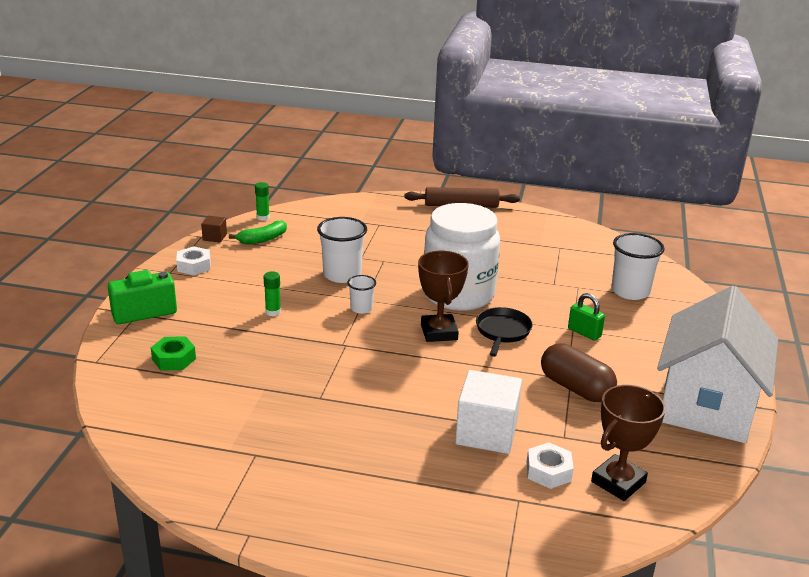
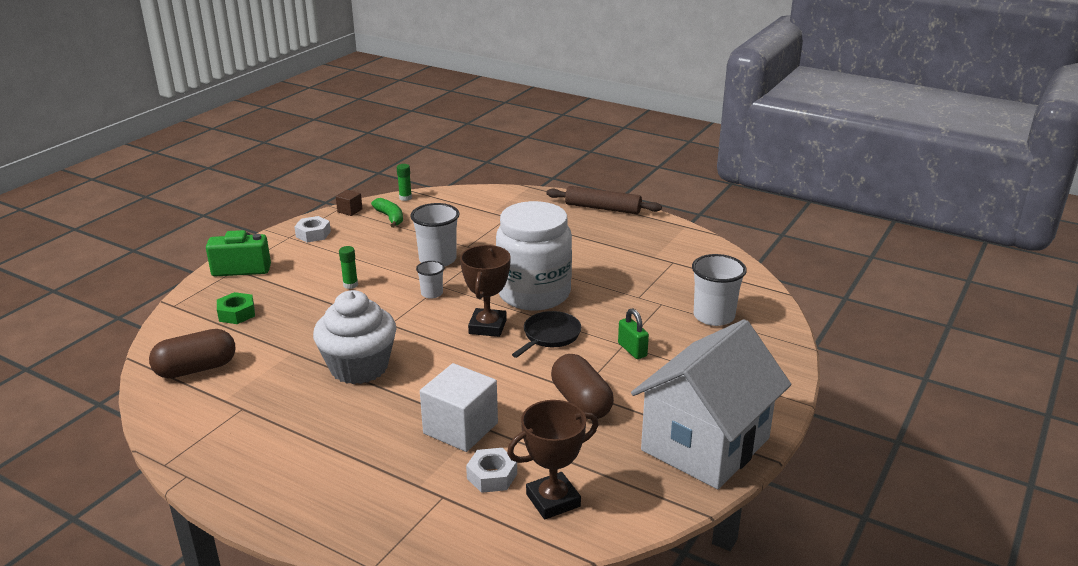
camera: 20 degrees right, 0 degrees up
green banana [229,221,287,244] -> green banana turned 105 degrees counterclockwise [371,198,403,228]
none -> brown capsule [149,329,236,378]
none -> white cupcake [313,290,396,384]

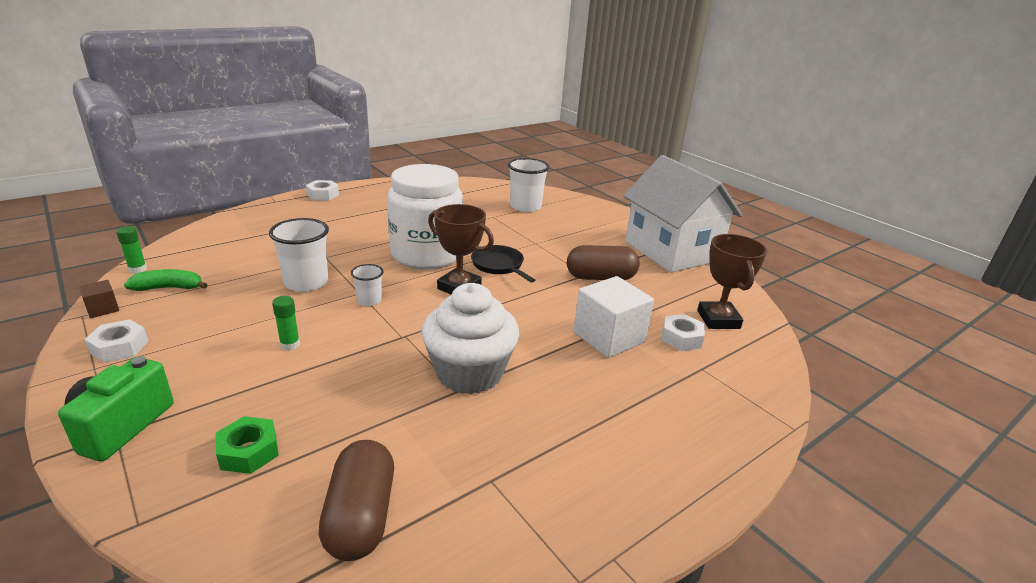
camera: 70 degrees left, 0 degrees up
brown rolling pin [546,186,662,214] -> white nut [306,180,339,200]
green padlock [618,308,649,359] -> none

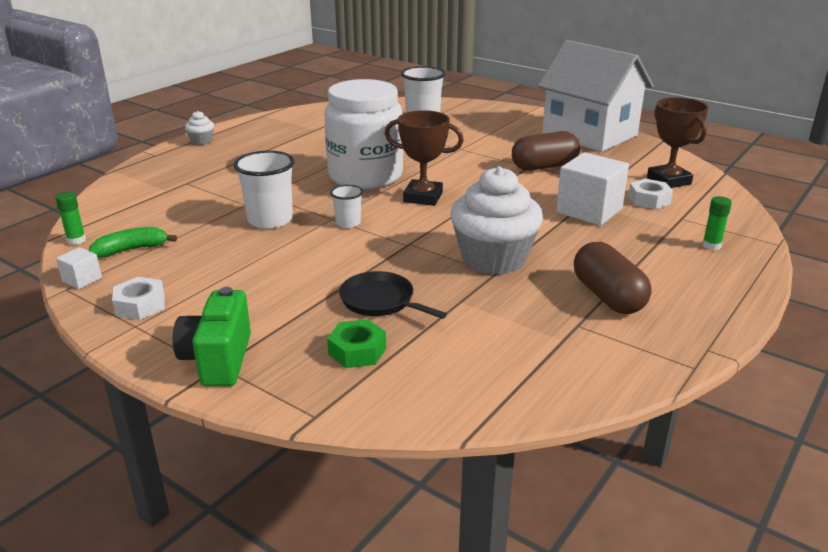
camera: 15 degrees left, 0 degrees up
brown cube [79,280,119,318] -> white cube [56,247,102,289]
green glue stick [272,296,300,350] -> green glue stick moved to [702,196,732,250]
white nut [306,180,339,200] -> white cupcake [185,111,214,145]
brown capsule [318,440,394,561] -> brown capsule moved to [574,242,652,314]
black pan [471,245,535,283] -> black pan moved to [339,271,447,319]

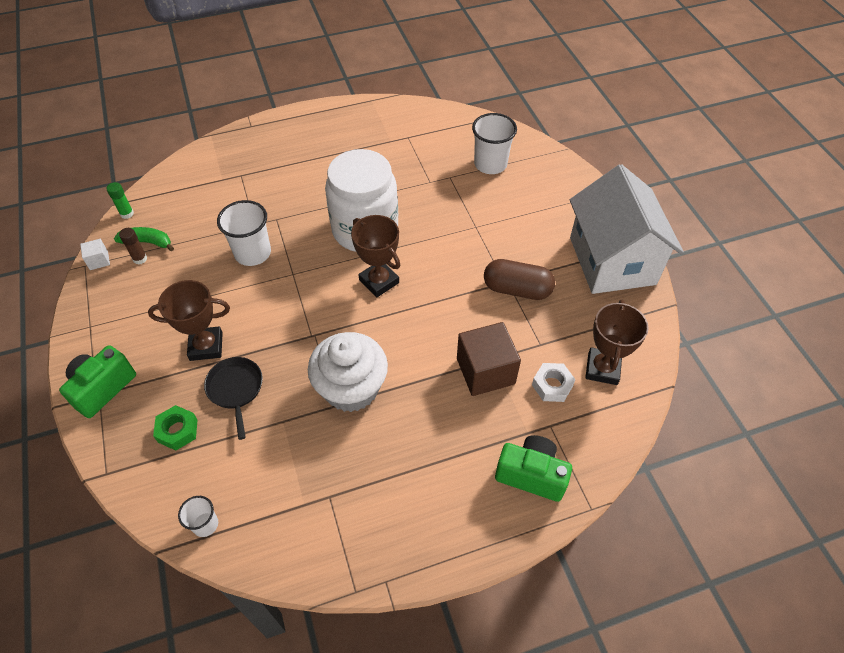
camera: 35 degrees right, 25 degrees up
white nut [112,277,165,320] -> none
white cupcake [185,111,214,145] -> none
white cup [330,185,363,228] -> white cup moved to [178,496,218,537]
white cube [556,152,629,226] -> brown cube [457,322,521,396]
brown capsule [574,242,652,314] -> none
green glue stick [702,196,732,250] -> green camera [495,435,572,502]
none -> brown glue stick [119,228,147,264]
none -> brown trophy [148,280,230,361]

